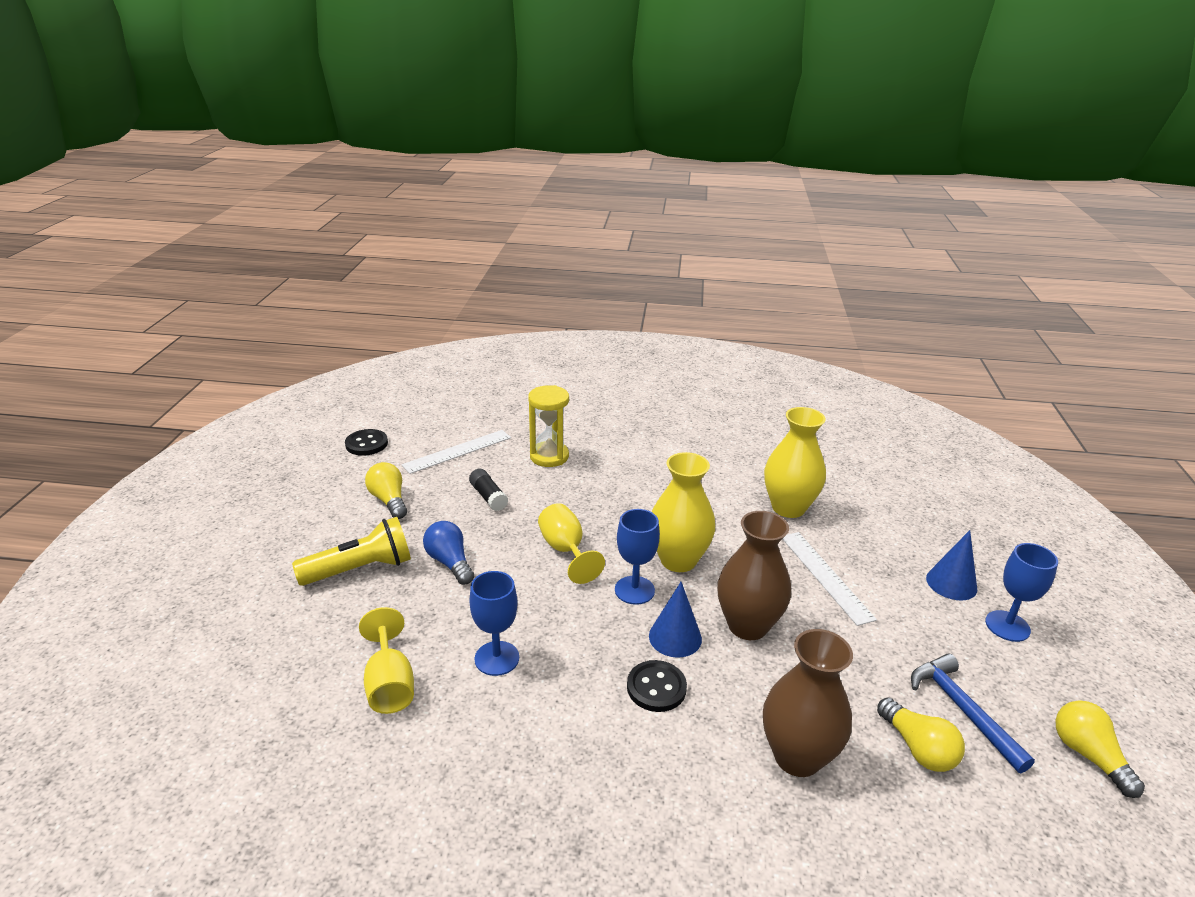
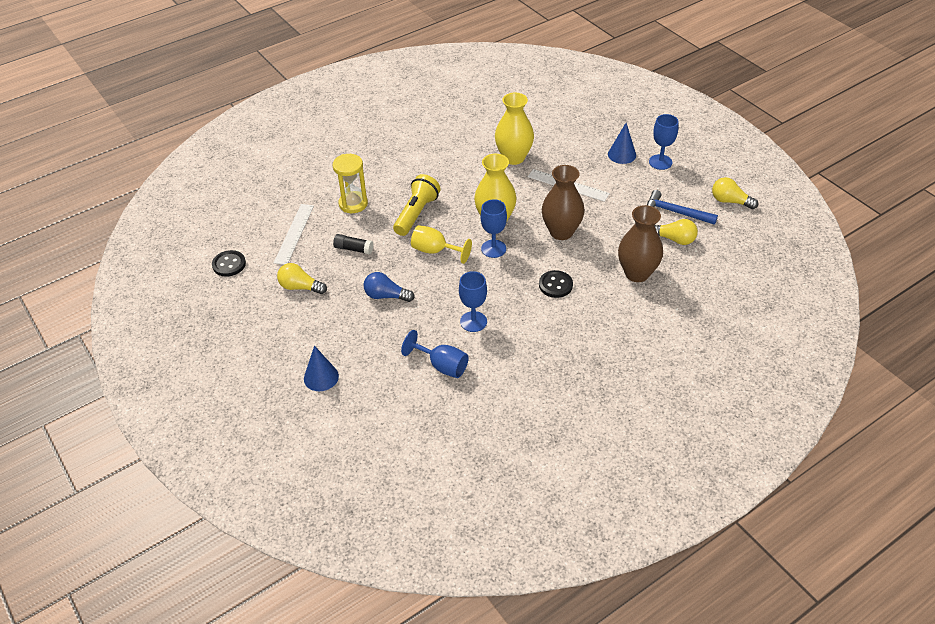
camera: 40 degrees left, 15 degrees up
yellow flashlight [292,517,411,586] -> yellow flashlight moved to [393,174,441,236]
yellow goblet [359,607,414,714] -> blue goblet [401,330,469,378]
blue cone [649,582,702,658] -> blue cone moved to [304,346,339,391]

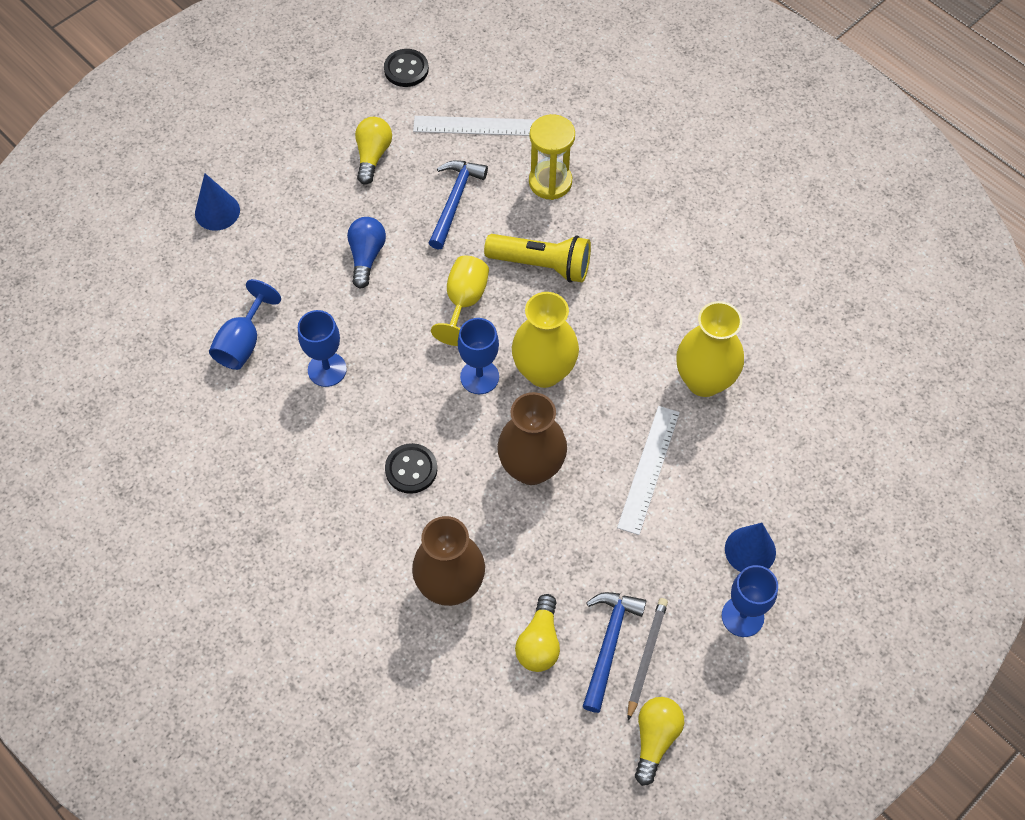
camera: 80 degrees right, 15 degrees up
black glue stick [333,234,373,254] -> blue hammer [429,160,488,250]
none -> grey pencil [627,598,668,721]

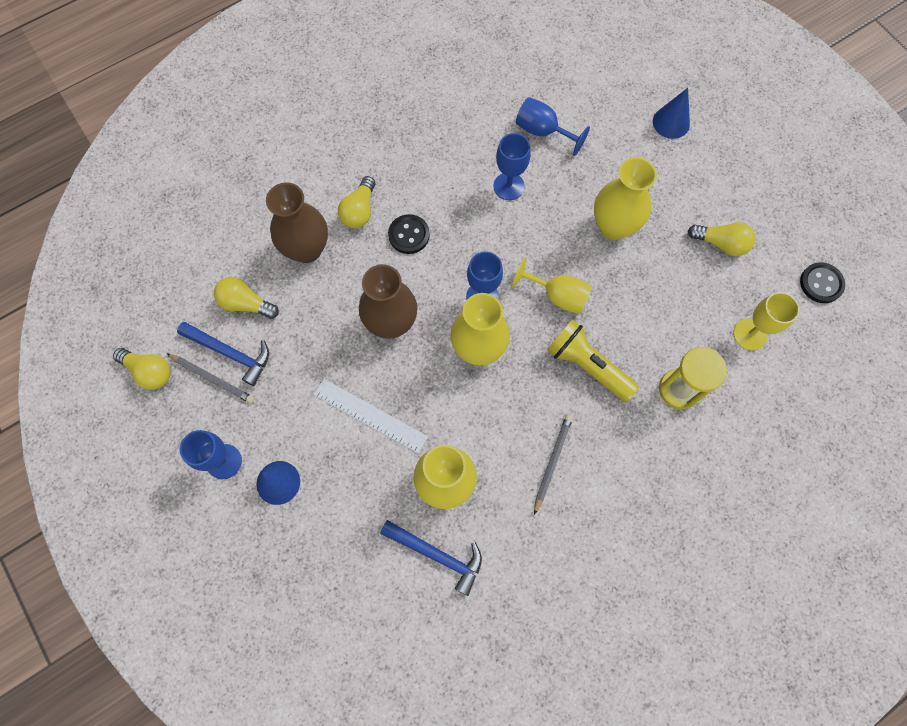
camera: 100 degrees right, 10 degrees up
blue light bulb [347,217,386,288] -> yellow vase [594,157,657,240]
white ruler [413,116,535,136] -> yellow goblet [733,292,800,350]
blue hammer [429,160,488,250] -> blue hammer moved to [380,520,482,596]
yellow flashlight [484,234,591,283] -> yellow flashlight turned 105 degrees clockwise [547,320,639,402]
none -> yellow light bulb [338,176,375,228]
none -> grey pencil [534,414,573,515]

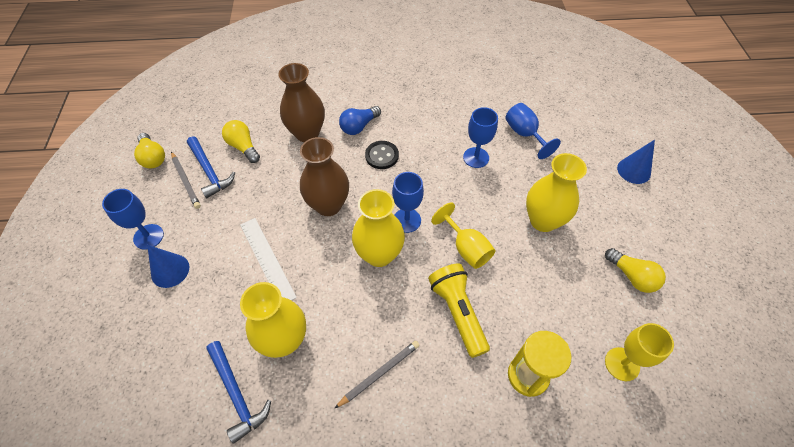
camera: 30 degrees right, 15 degrees down
yellow light bulb [338,176,375,228] -> blue light bulb [339,106,381,135]
black button [800,262,845,303] -> none

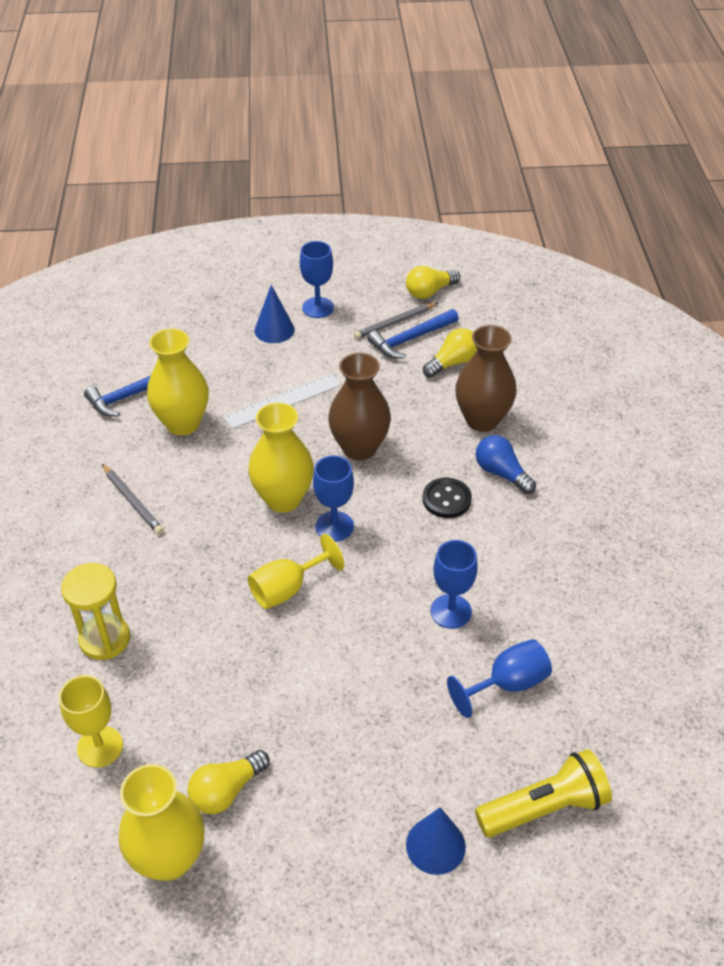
camera: 90 degrees right, 10 degrees down
yellow flashlight [428,263,490,358] -> yellow flashlight moved to [475,749,612,837]
yellow vase [526,153,587,232] -> yellow vase moved to [119,764,204,881]

